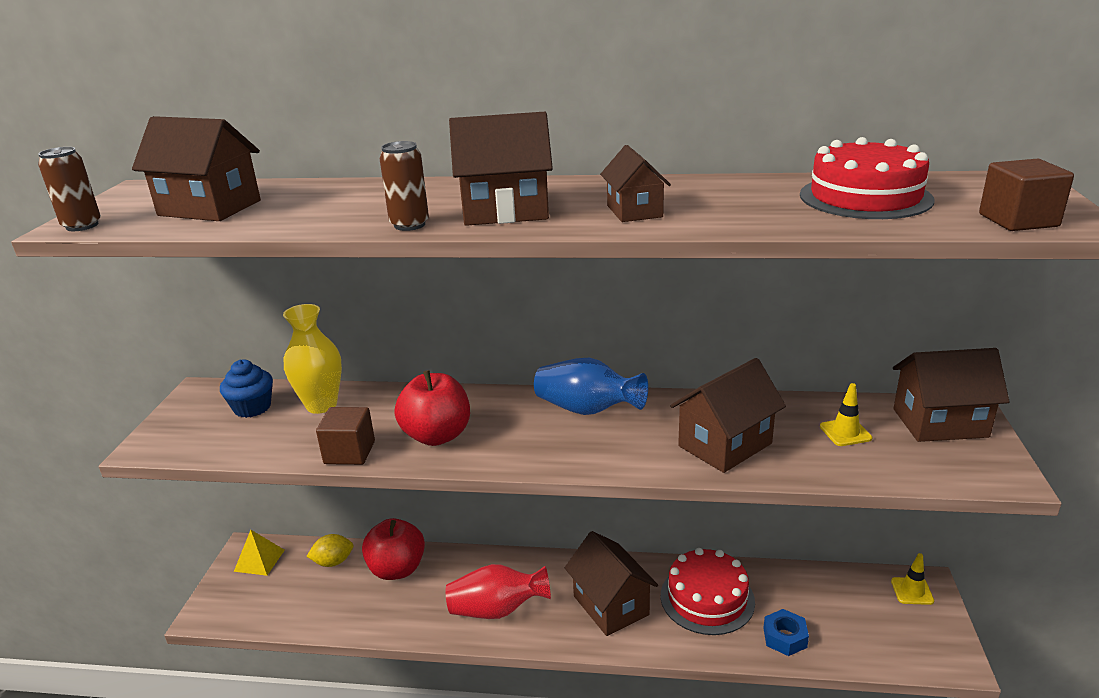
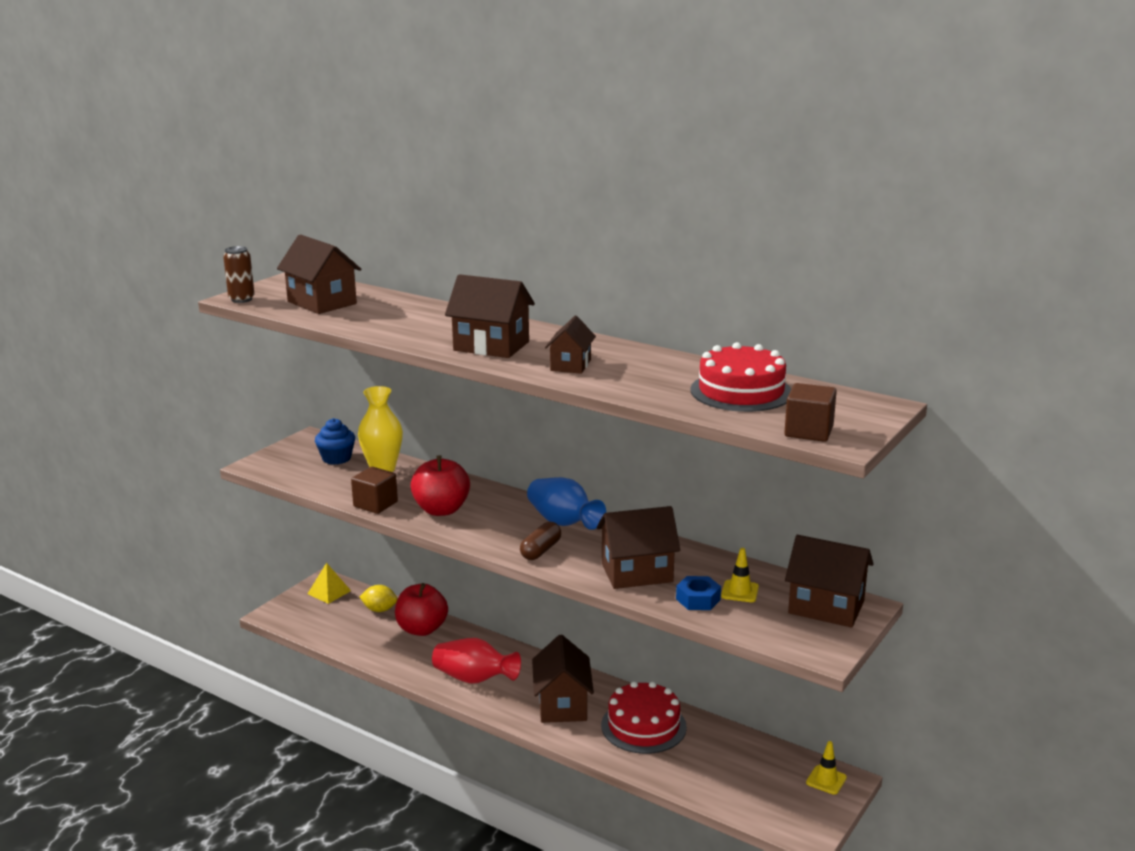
camera: 25 degrees right, 5 degrees down
brown can [380,141,429,231] -> none
blue nut [764,609,809,656] -> blue nut moved to [676,576,721,610]
none -> brown capsule [520,522,561,560]

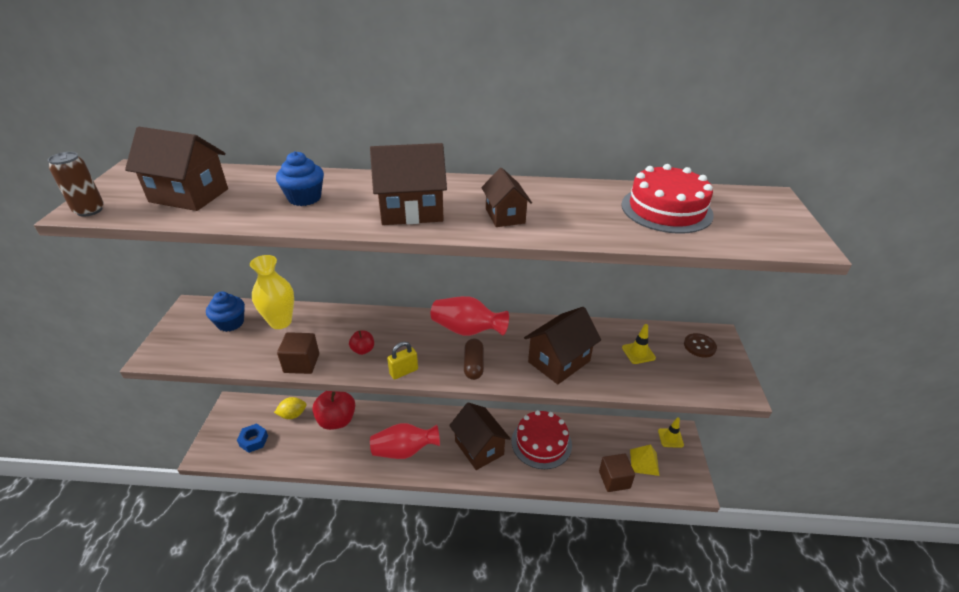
camera: 30 degrees left, 15 degrees up
yellow pyramid [308,563,351,604] -> yellow pyramid moved to [630,444,660,476]
red apple [410,455,470,516] -> red apple [349,331,374,355], size x0.48
blue vase [527,477,606,530] -> red vase [431,296,509,336]
blue nut [676,576,721,610] -> blue nut moved to [237,423,268,453]
brown cube [784,383,837,442] -> brown cube moved to [599,454,635,492]
brown house [785,535,873,628] -> brown button [684,333,717,358]
none -> blue cupcake [276,151,324,206]
none -> yellow padlock [387,342,418,380]

